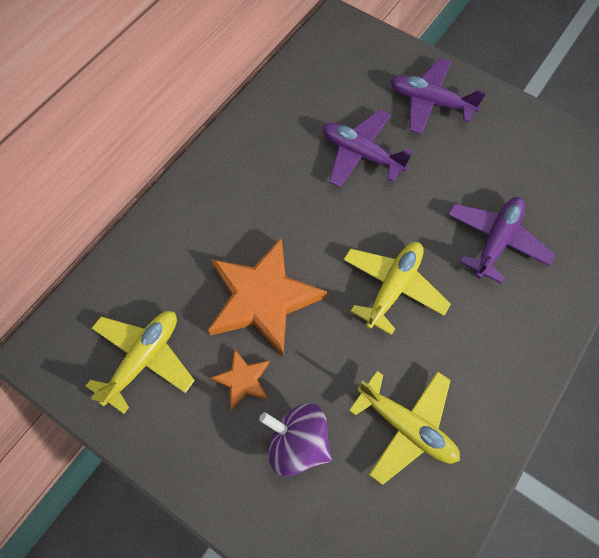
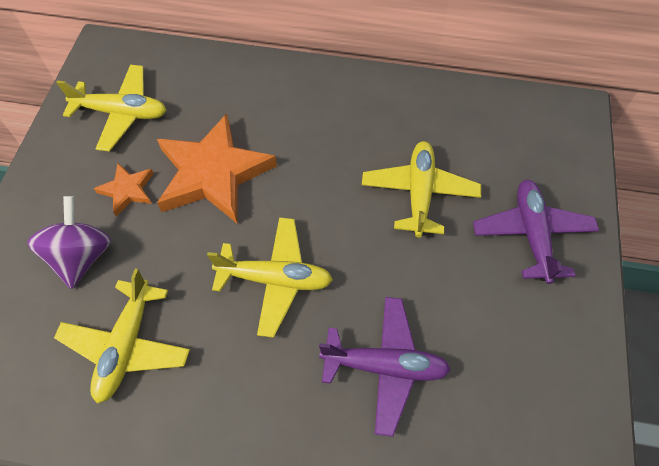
camera: 65 degrees right, 5 degrees down
purple plane [323,109,413,188] -> yellow plane [362,141,481,237]

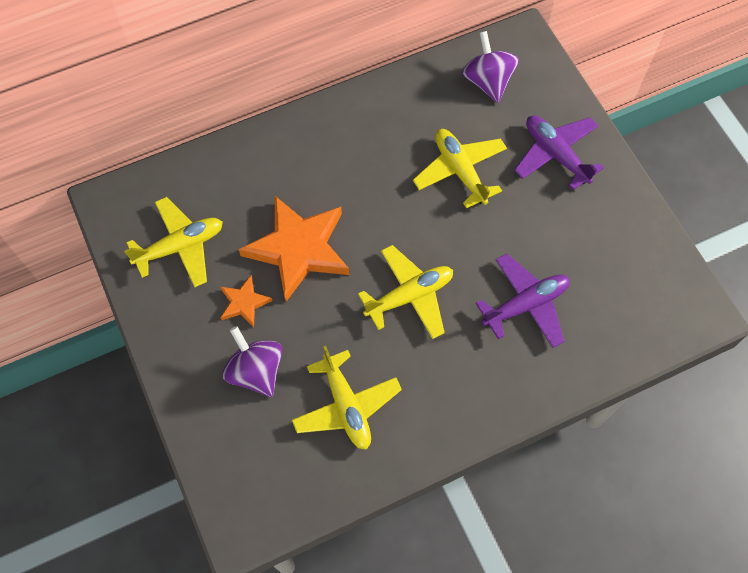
camera: 35 degrees left, 5 degrees up
none -> purple spinning top [462,31,519,103]

